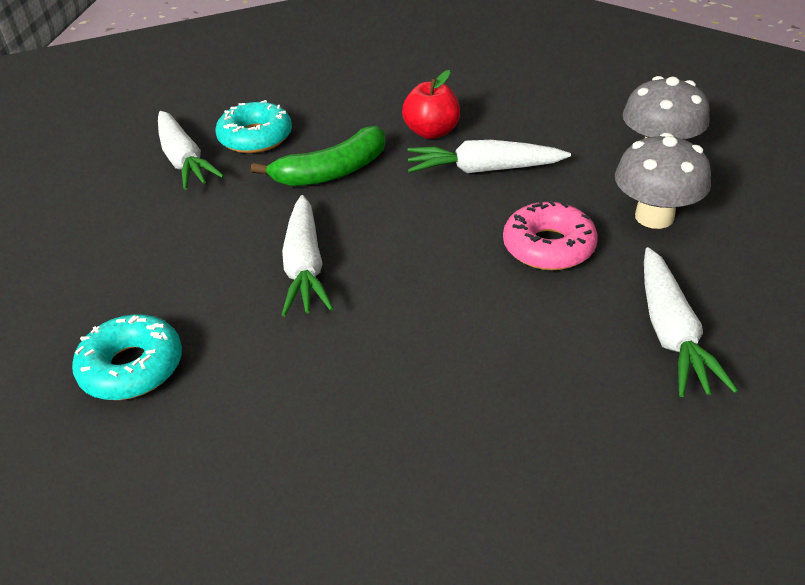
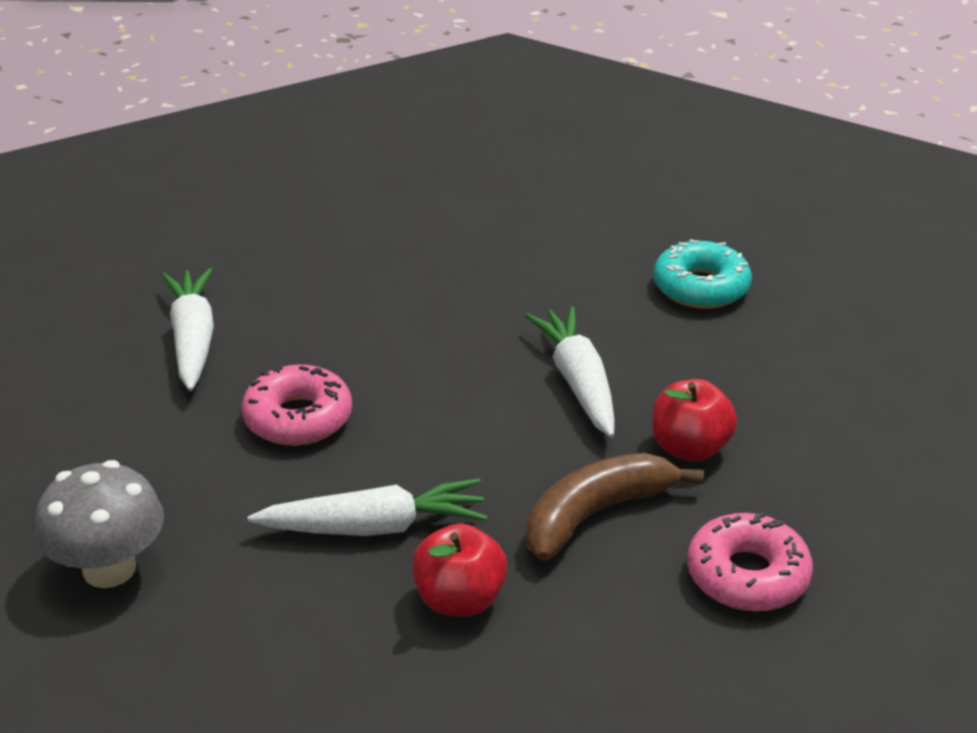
camera: 170 degrees right, 5 degrees down
white carrot [158,111,224,190] -> none
turquoise donut [216,100,292,153] -> pink donut [687,513,813,611]
green banana [251,126,386,186] -> brown banana [527,453,704,561]
grey mushroom [615,133,711,229] -> none
none -> red apple [652,379,737,462]

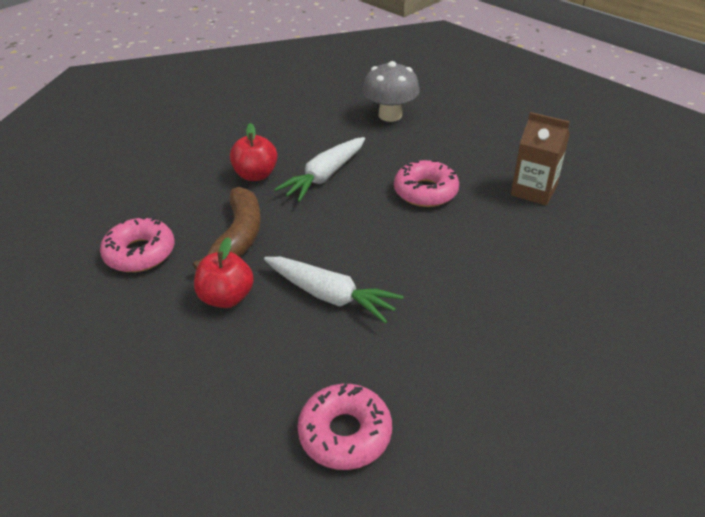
camera: 135 degrees right, 5 degrees up
white carrot [162,268,214,391] -> brown carton [511,112,570,206]
turquoise donut [653,240,752,309] -> pink donut [297,383,392,470]

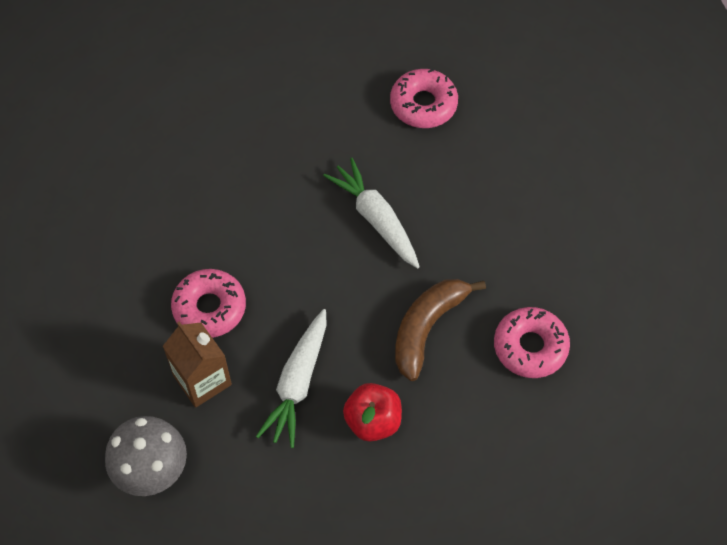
camera: 155 degrees left, 20 degrees up
red apple [194,237,254,308] -> none
white carrot [274,137,365,202] -> white carrot turned 135 degrees clockwise [256,309,327,448]
brown carton [511,112,570,206] -> brown carton moved to [163,321,232,408]

